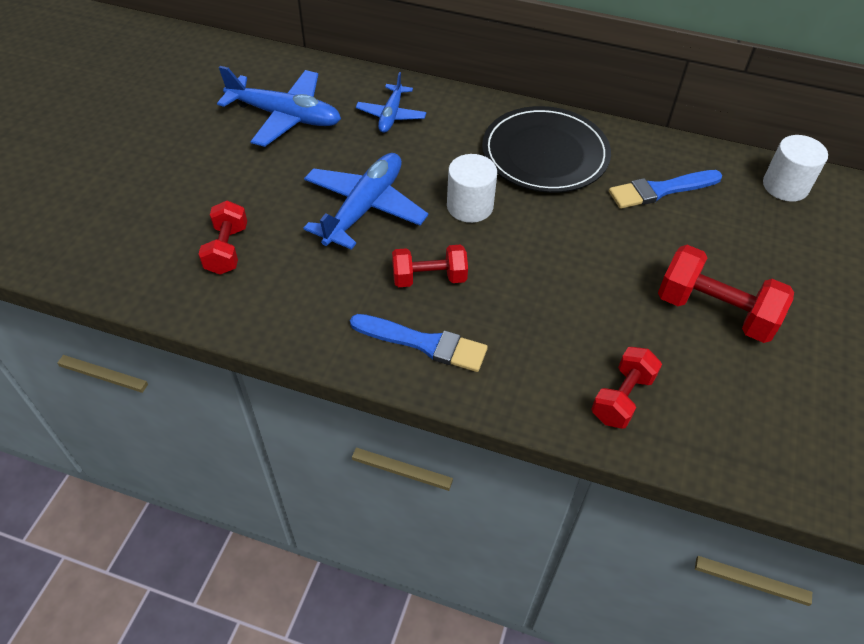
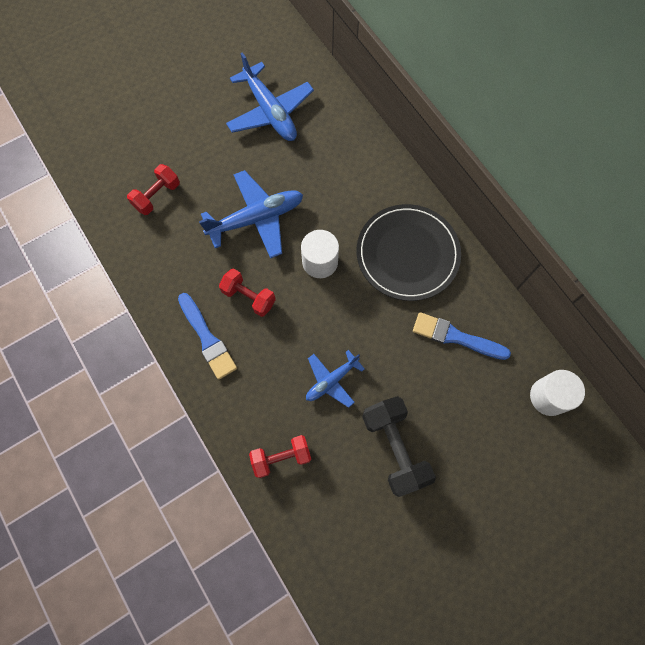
camera: 40 degrees right, 20 degrees up
blue plane [356,72,427,133] -> blue plane moved to [306,350,365,408]
red dumbbell [658,245,794,343] -> black dumbbell [362,396,436,497]

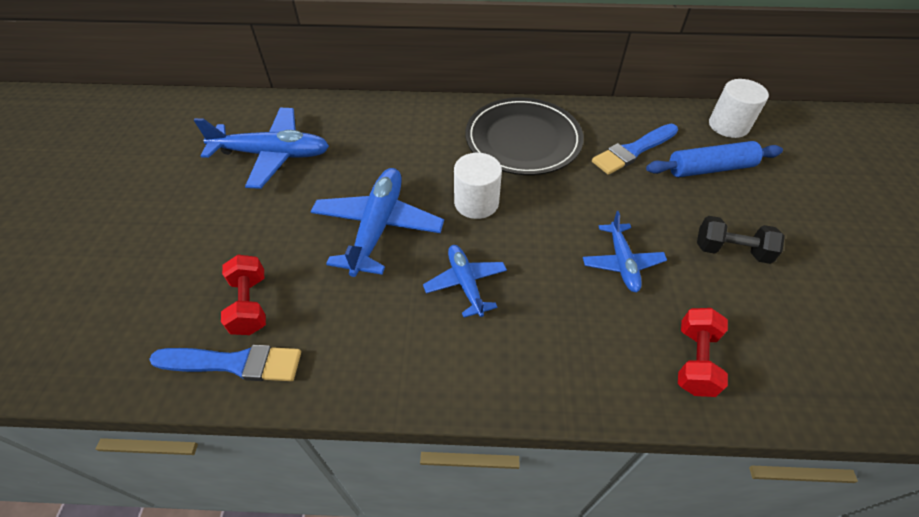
camera: 55 degrees left, 20 degrees down
blue brush [178,293,237,380] -> blue brush moved to [149,345,301,381]
red dumbbell [219,269,276,317] -> blue plane [423,245,507,318]
black dumbbell [362,396,436,497] -> black dumbbell [697,216,785,264], size x0.64
none -> blue rolling pin [646,141,783,177]

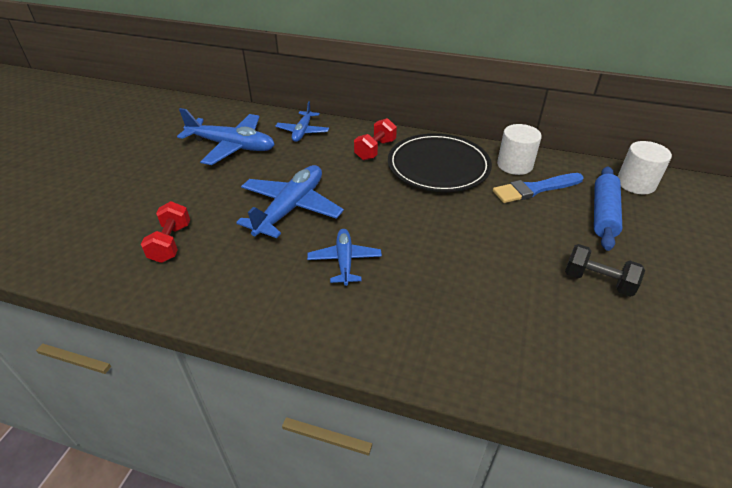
camera: 15 degrees right, 10 degrees down
blue brush [149,345,301,381] -> none
white cylinder [454,153,502,219] -> white cylinder moved to [497,124,542,175]
blue plane [583,211,667,292] -> blue plane moved to [275,101,329,142]
blue rolling pin [646,141,783,177] -> blue rolling pin turned 75 degrees counterclockwise [594,167,622,251]
red dumbbell [678,308,728,397] -> red dumbbell moved to [354,118,397,160]

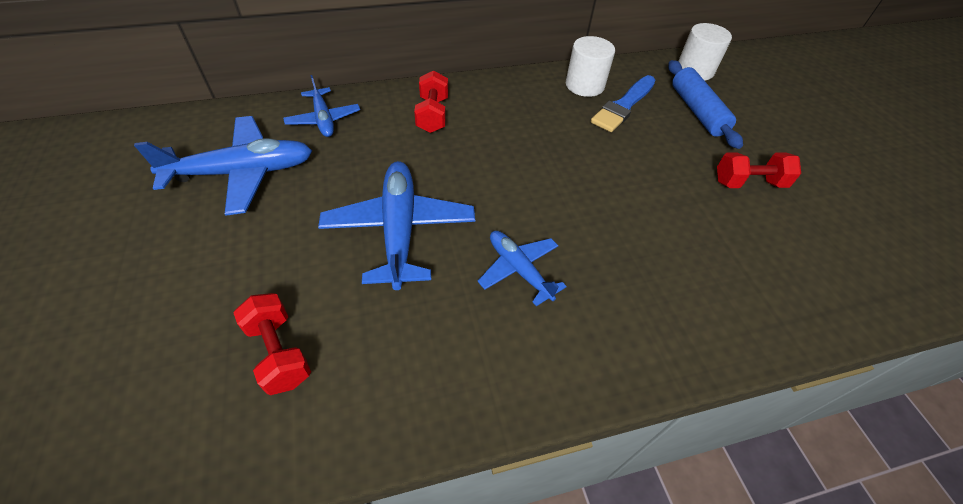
camera: 35 degrees left, 10 degrees up
black plate [388,133,492,192] -> none
black dumbbell [565,244,645,297] -> red dumbbell [717,152,801,188]

